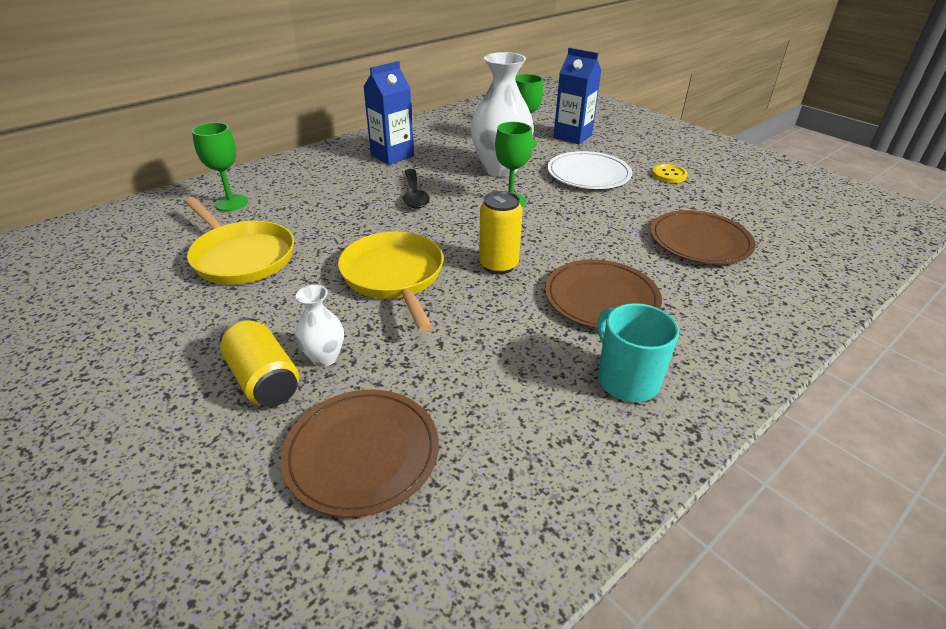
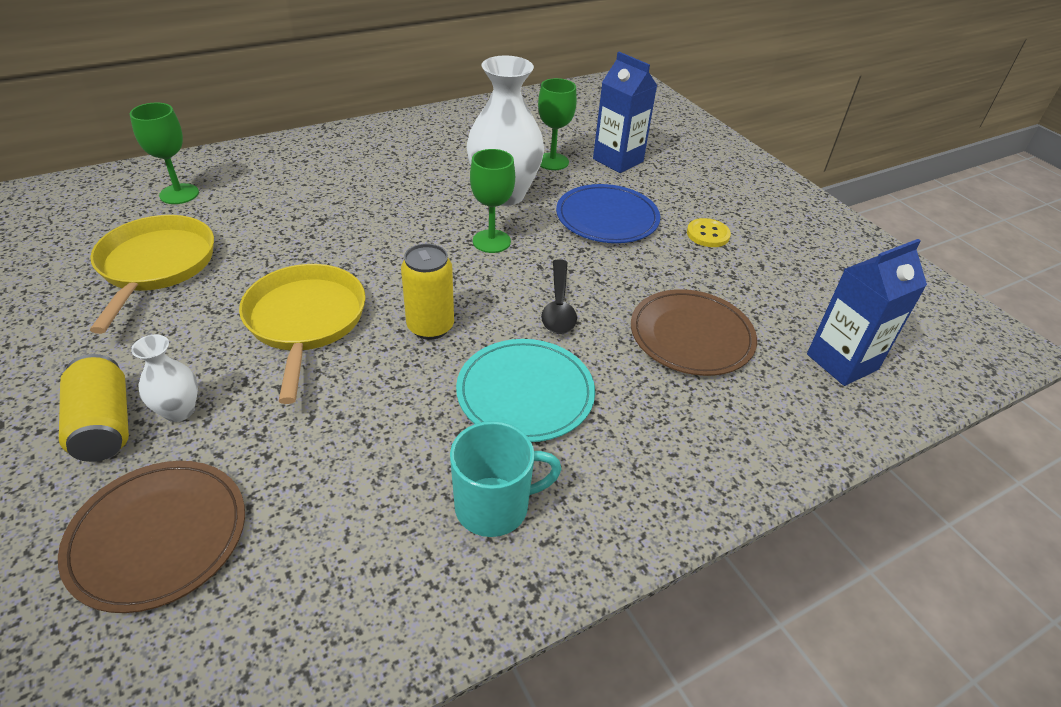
camera: 10 degrees right, 5 degrees up
yellow pan [184,197,294,285] -> yellow pan turned 150 degrees counterclockwise [90,215,214,334]
blue carton [363,61,414,165] -> blue carton moved to [807,239,927,386]
black spoon [403,169,430,209] -> black spoon moved to [541,259,577,334]
brown plate [545,259,662,329] -> turquoise plate [456,339,595,442]
white plate [548,151,632,189] -> blue plate [556,184,660,243]
turquoise mug [598,303,679,402] -> turquoise mug turned 90 degrees clockwise [450,421,562,537]

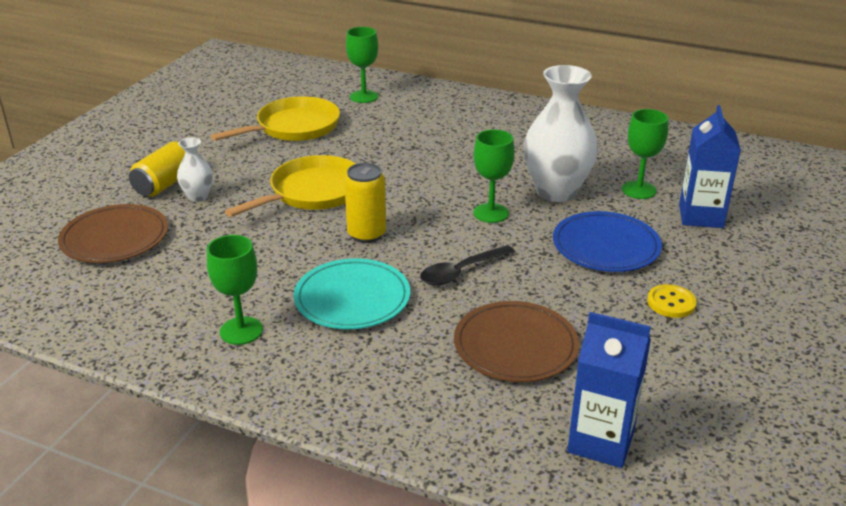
camera: 55 degrees right, 10 degrees down
turquoise mug [450,421,562,537] -> green goblet [207,235,263,345]

